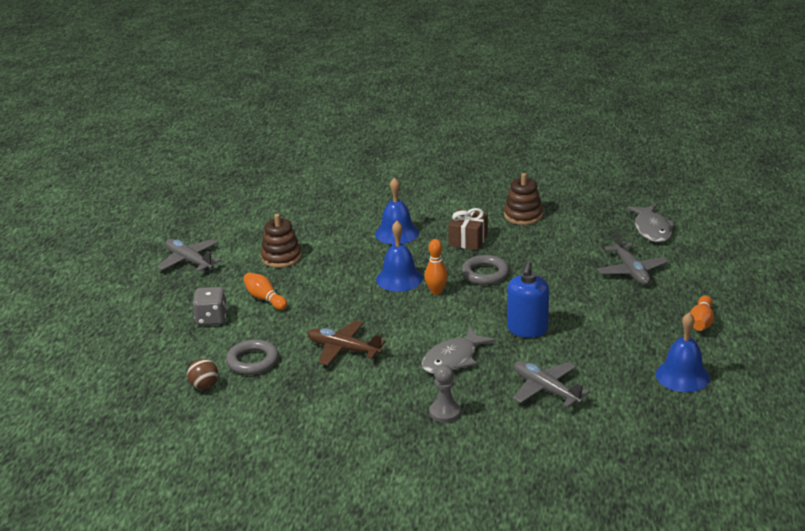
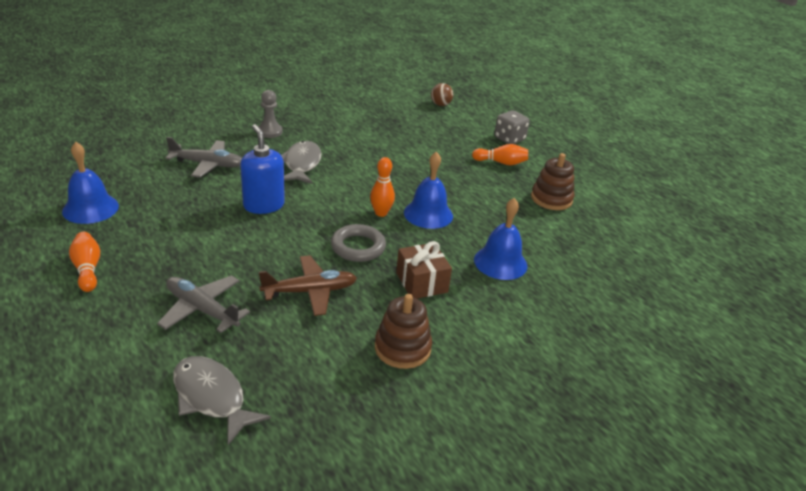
camera: 135 degrees right, 5 degrees up
grey plane [157,239,221,271] -> none
grey ring [226,339,279,375] -> none
brown plane [307,320,386,366] -> brown plane moved to [259,255,357,316]

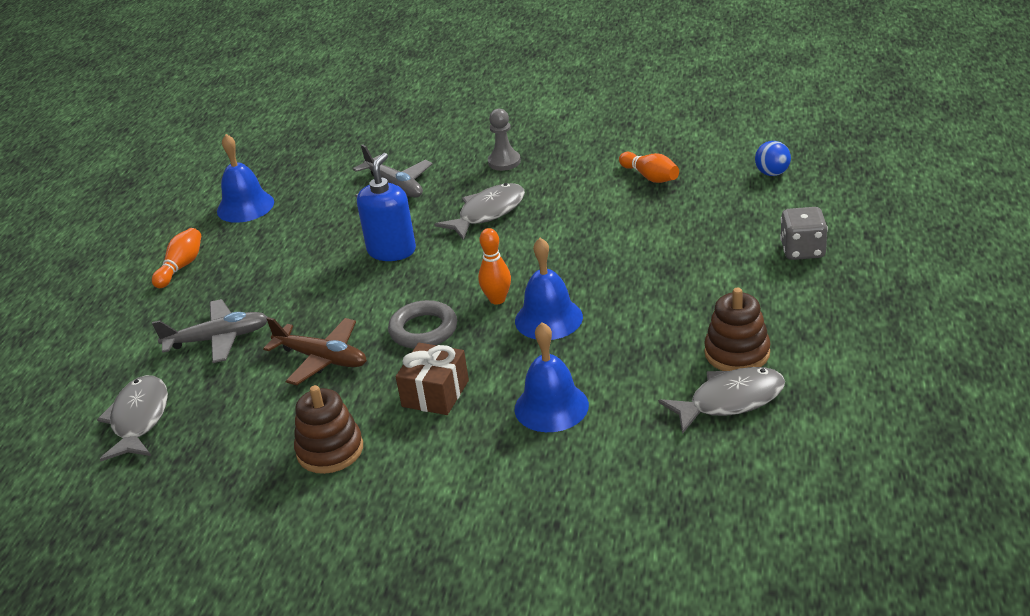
camera: 50 degrees right, 0 degrees up
grey plane [157,275,250,333] -> grey plane turned 90 degrees clockwise [152,299,268,363]
brown ball [431,83,453,106] -> blue ball [755,141,791,176]
orange bowling pin [472,144,528,165] -> orange bowling pin moved to [619,152,679,183]
none -> grey fish [658,367,785,434]

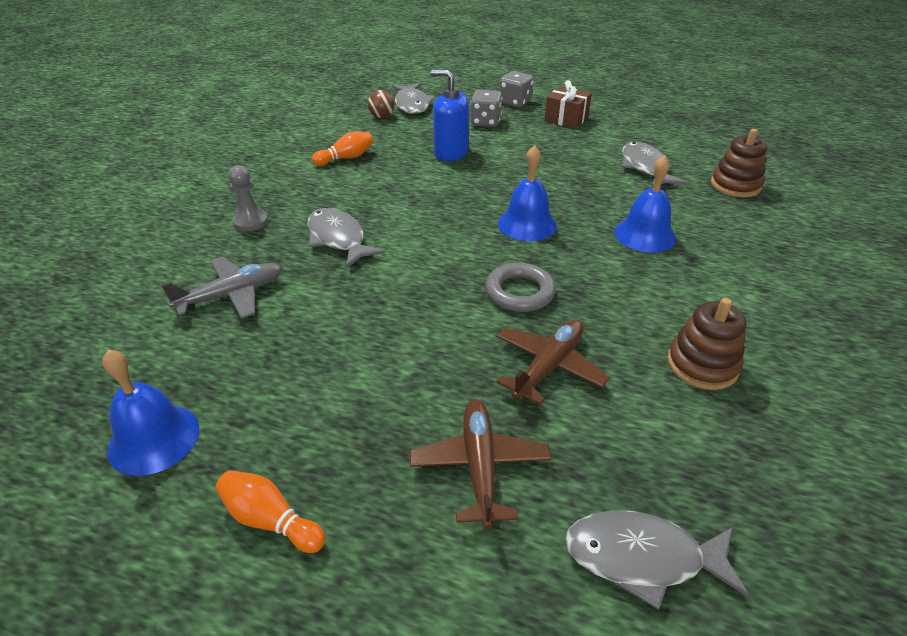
camera: 85 degrees left, 5 degrees up
grey plane [152,299,268,363] -> brown plane [410,399,552,529]
blue soap dispenser [357,153,416,261] -> blue soap dispenser moved to [431,70,469,161]
brown gift [396,343,469,415] -> brown gift moved to [544,80,592,129]
orange bowling pin [478,228,511,304] -> none
brown stacking toy [704,288,770,371] -> brown stacking toy moved to [711,129,767,198]
blue ball [755,141,791,176] -> brown ball [368,90,395,118]
none -> grey fish [392,83,435,114]
none -> grey dice [499,71,534,108]

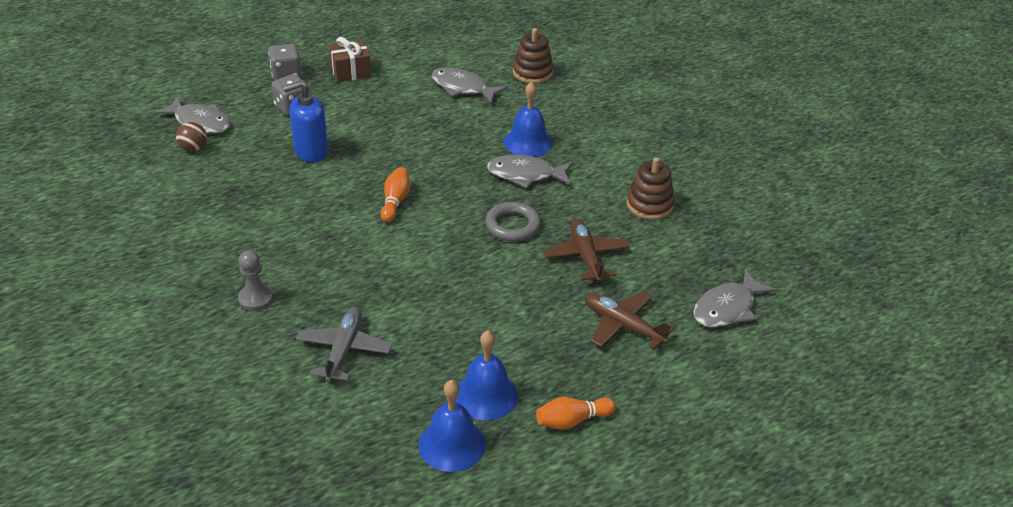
camera: 50 degrees left, 0 degrees up
grey fish [307,208,385,268] -> grey fish moved to [487,155,573,188]
orange bowling pin [312,132,373,166] -> orange bowling pin moved to [381,167,410,222]
blue bell [498,145,557,241] -> blue bell moved to [455,331,518,420]

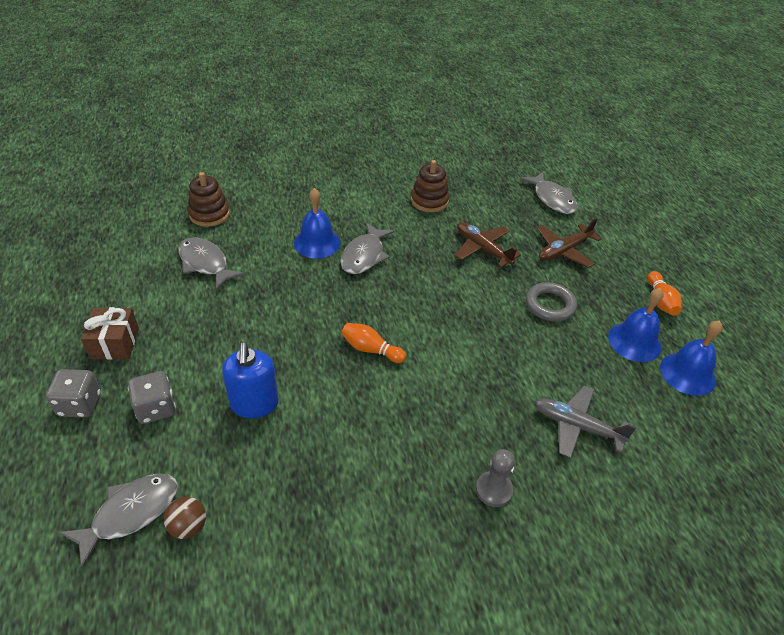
camera: 75 degrees left, 5 degrees up
grey fish [432,67,508,104] -> grey fish turned 90 degrees clockwise [178,238,245,291]
grey ring [485,202,541,242] -> grey ring moved to [526,282,577,322]
brown plane [543,219,629,282] -> brown plane turned 45 degrees clockwise [455,222,521,268]

